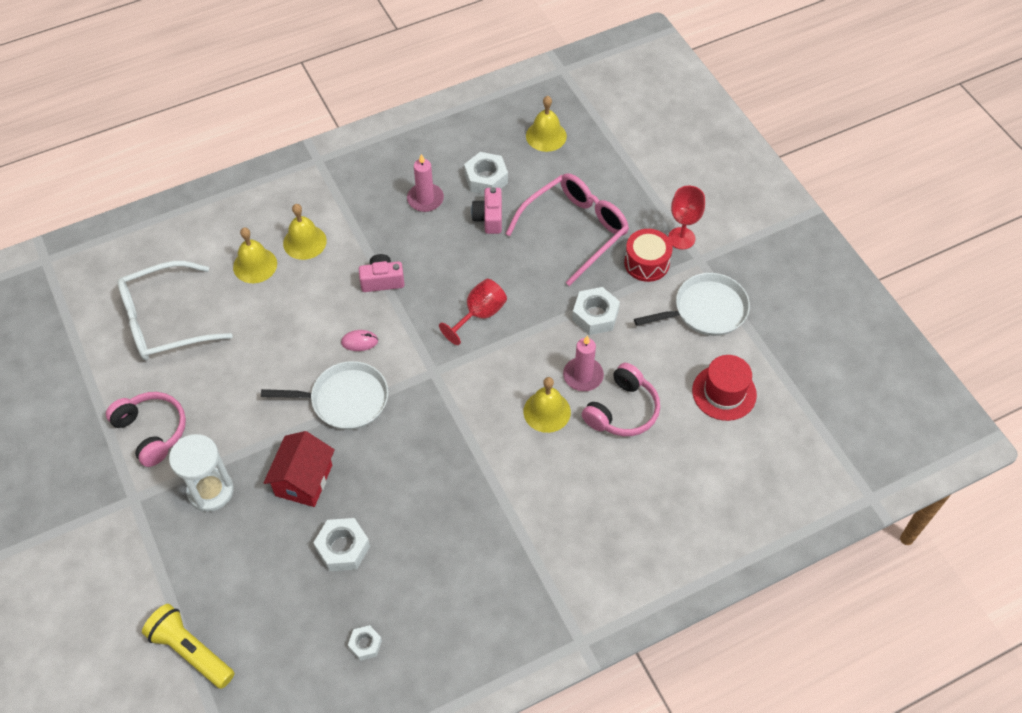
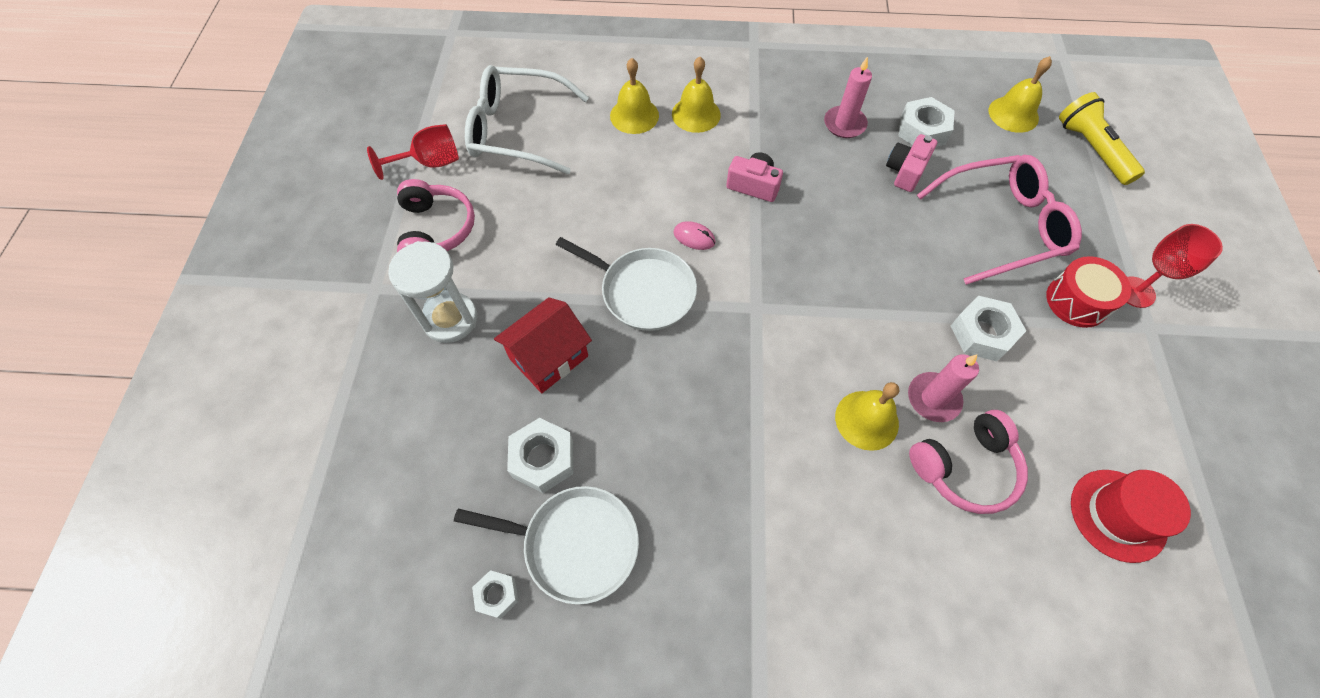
camera: 30 degrees right, 5 degrees up
yellow flashlight [142,604,235,689] -> yellow flashlight moved to [1059,92,1145,185]
red goblet [439,279,507,345] -> red goblet moved to [367,124,459,180]
white pan [634,273,750,336] -> white pan moved to [454,486,639,605]

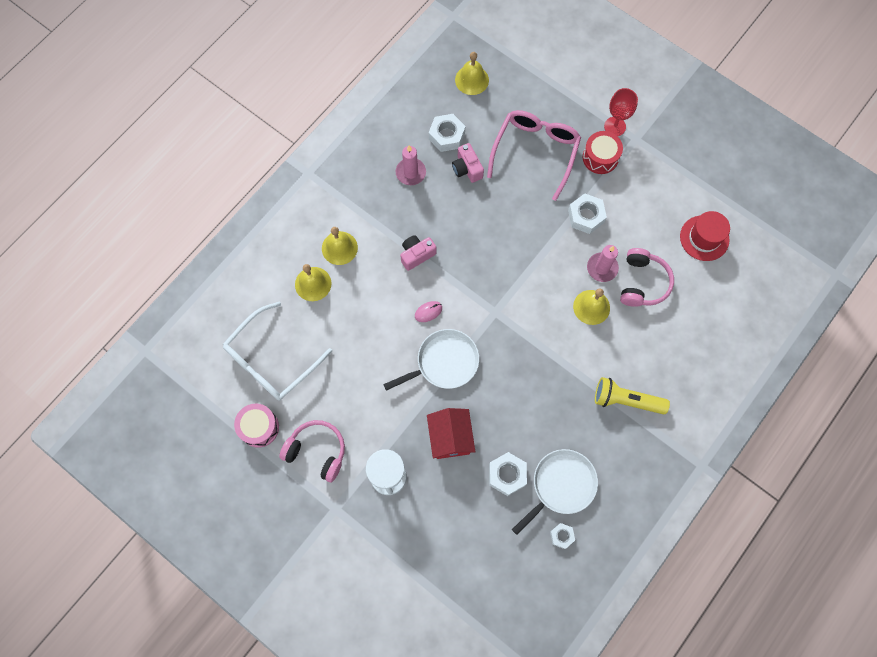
camera: 55 degrees left, 10 degrees up
red goblet [367,124,459,180] -> pink drum [234,404,279,448]
yellow flashlight [1059,92,1145,185] -> yellow flashlight moved to [595,377,670,415]

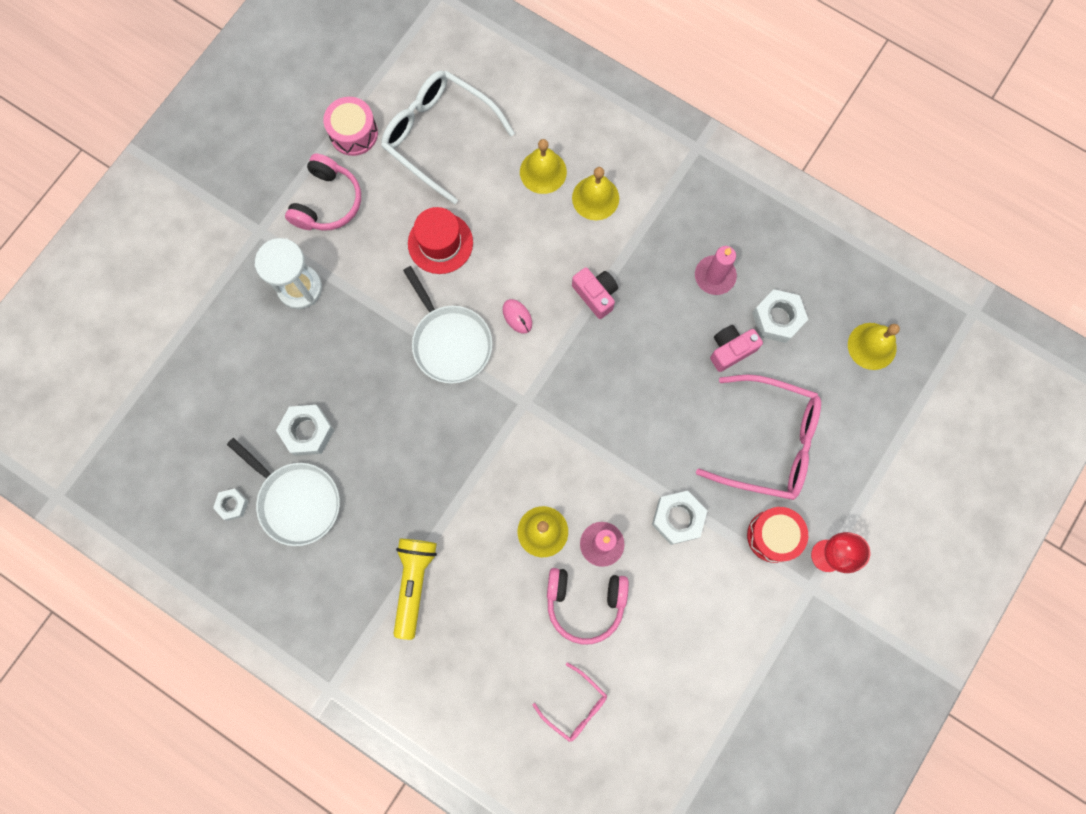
camera: 85 degrees right, 5 degrees up
red house [427,408,475,459] -> none
red hat [680,211,730,261] -> red hat moved to [408,207,473,274]
none -> pink glasses [533,663,607,742]

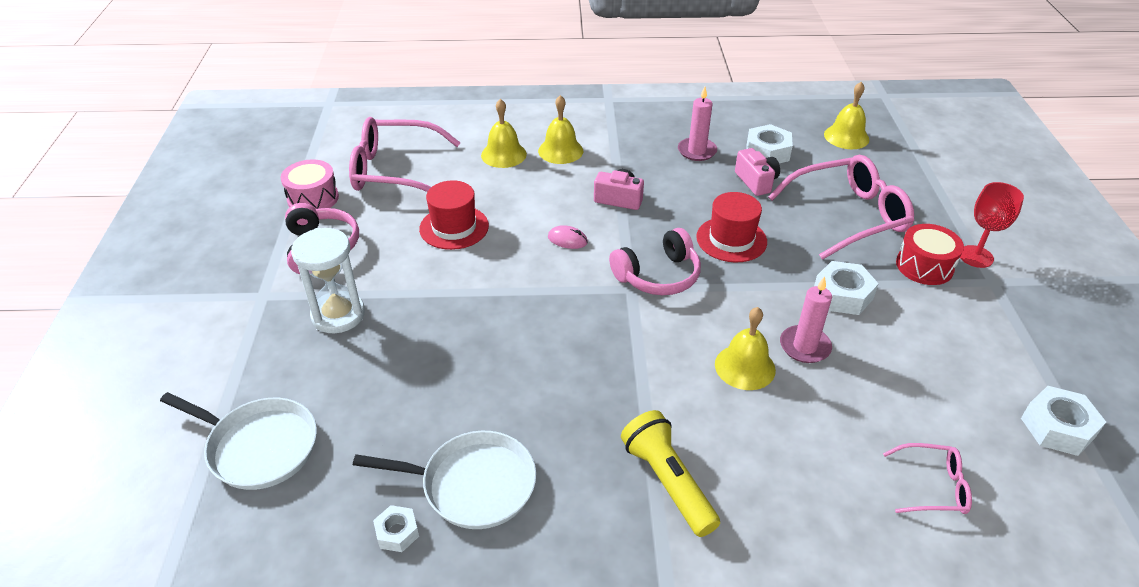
camera: 35 degrees left, 35 degrees down
white nut [276,405,334,456] -> white nut moved to [1021,386,1106,456]
white glasses [381,70,515,204] -> pink glasses [349,117,461,192]
white pan [403,266,493,384] -> white pan moved to [160,392,317,490]
pink headphones [547,568,629,644] -> pink headphones moved to [609,228,701,295]
pink camera [710,325,763,372] -> pink camera turned 135 degrees clockwise [735,148,780,196]
none -> red hat [696,192,767,262]

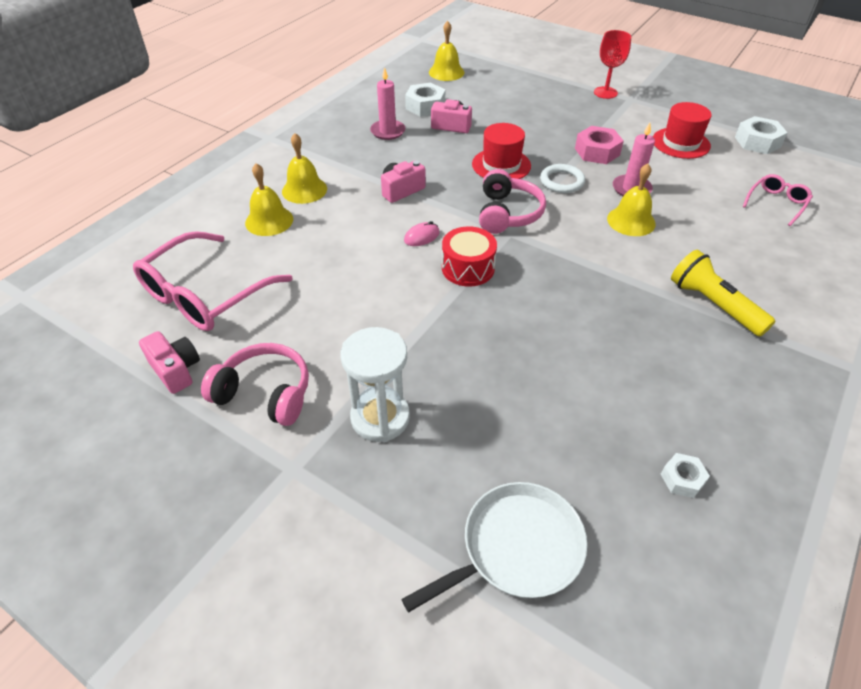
camera: 55 degrees left, 5 degrees up
pink drum [281,159,339,209] -> pink camera [139,331,200,394]
white pan [353,431,536,529] -> none
red hat [419,180,489,250] -> red hat moved to [653,102,712,159]
yellow flashlight [621,410,720,537] -> yellow flashlight turned 45 degrees clockwise [671,250,775,337]
pink glasses [768,155,914,260] -> none
white nut [814,261,879,315] -> pink nut [575,126,624,164]
red drum [896,224,964,285] -> red drum moved to [442,226,497,287]
none -> white ring [540,164,585,193]

